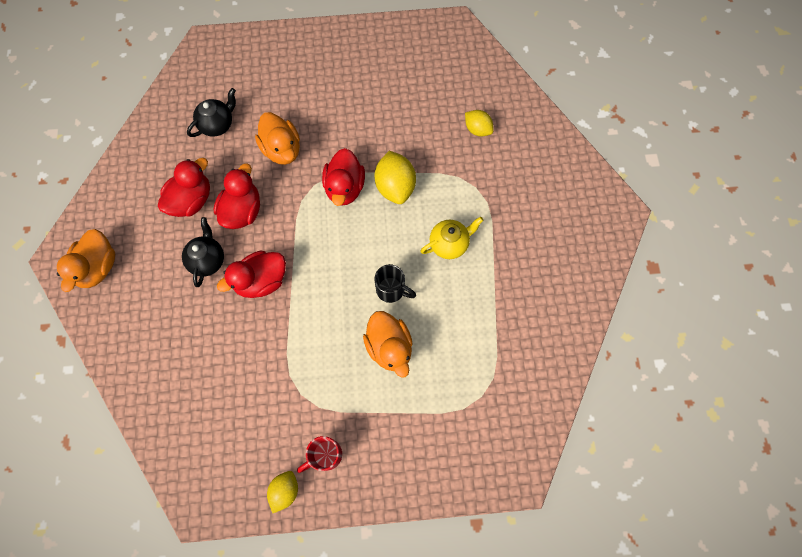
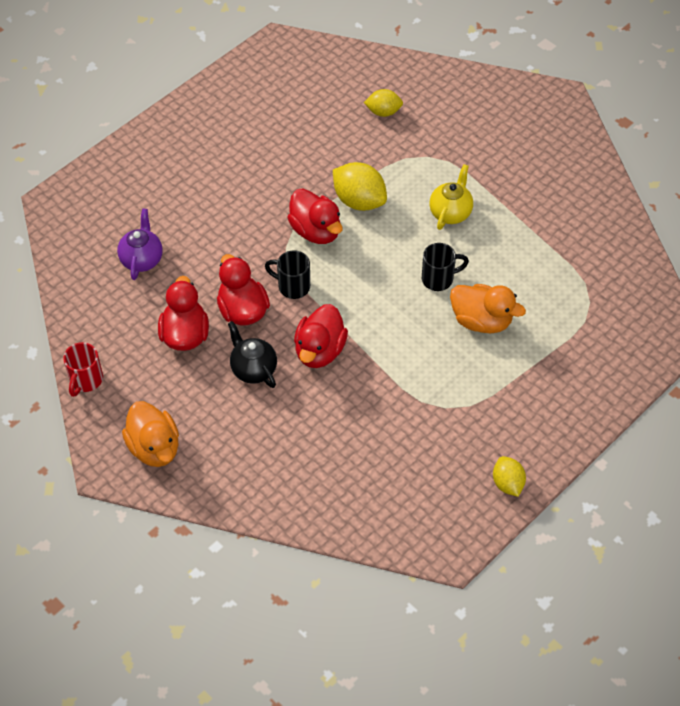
camera: 40 degrees left, 15 degrees down
black teapot [187,88,236,137] -> purple teapot [117,208,163,280]
orange duck [255,112,300,165] -> none
red mug [297,436,342,473] -> red mug moved to [63,342,103,397]
none -> black mug [265,250,310,299]

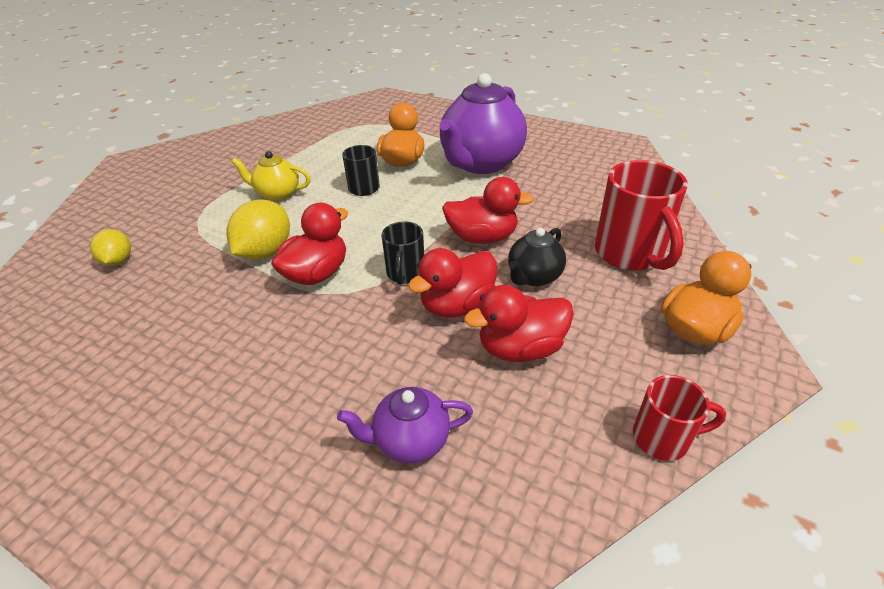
camera: 105 degrees left, 15 degrees down
yellow lemon [493,456,526,497] -> none
none -> purple teapot [440,73,527,174]
none -> red mug [595,160,688,271]

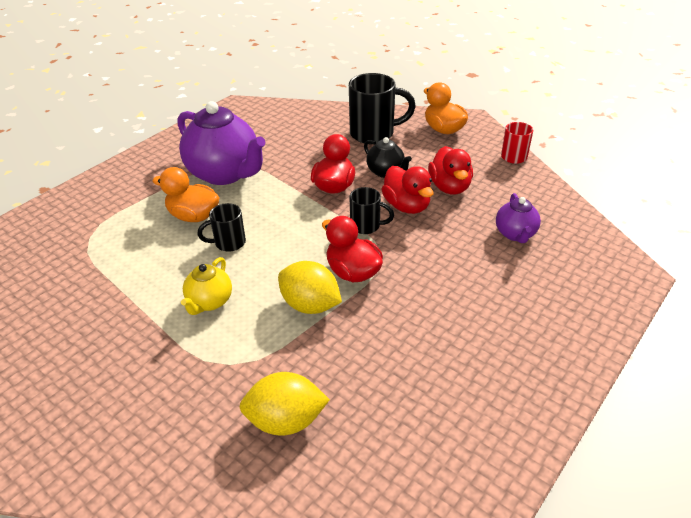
camera: 80 degrees left, 0 degrees up
yellow lemon [90,229,131,266] -> yellow lemon [239,372,330,436], size x1.62
red mug [595,160,688,271] -> black mug [349,73,416,143]

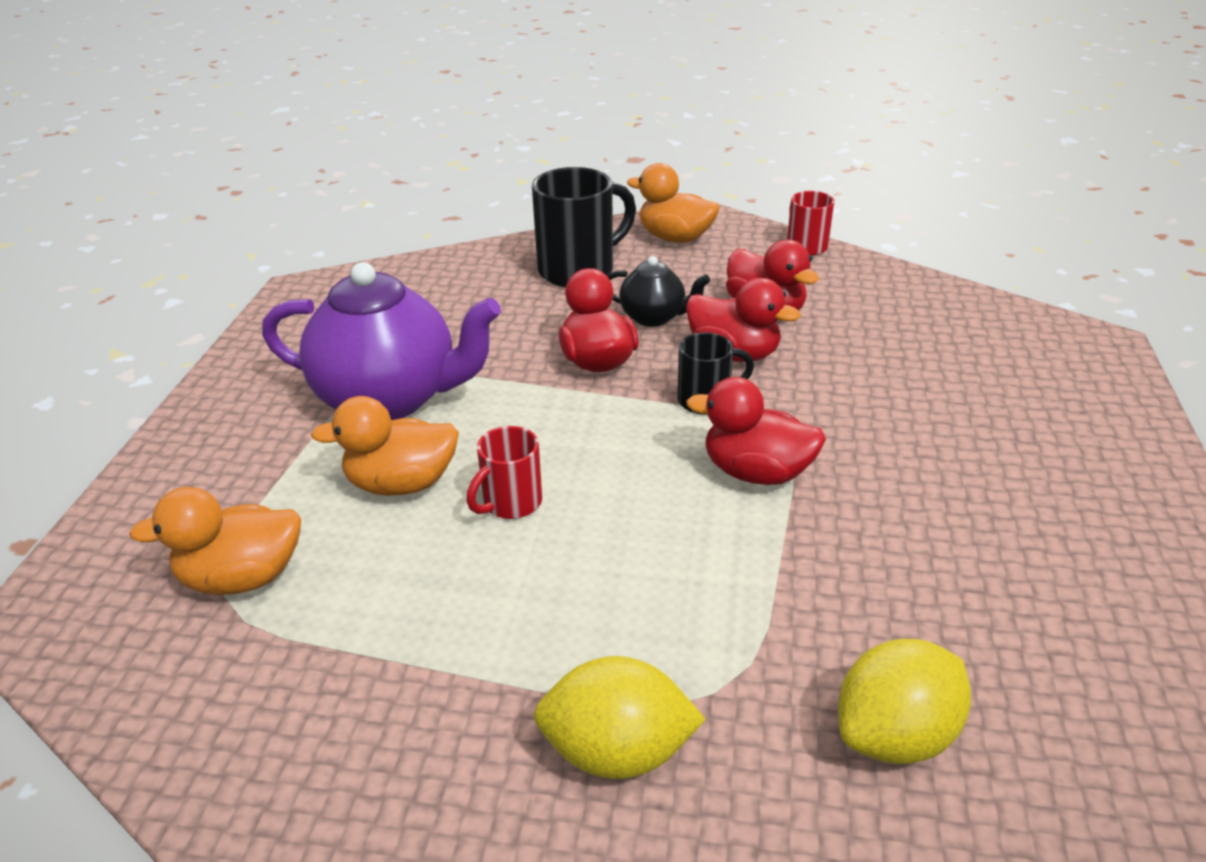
camera: 30 degrees left, 5 degrees down
yellow teapot [181,257,232,315] -> none
black mug [197,203,246,252] -> red mug [466,426,542,519]
yellow lemon [278,261,342,314] -> yellow lemon moved to [534,656,706,779]
purple teapot [496,193,541,243] -> none
none -> orange duck [129,487,301,595]

